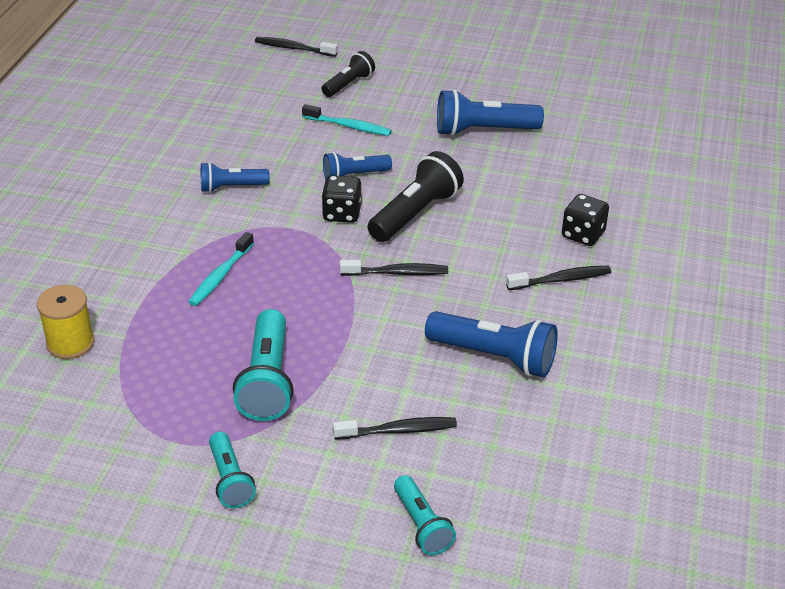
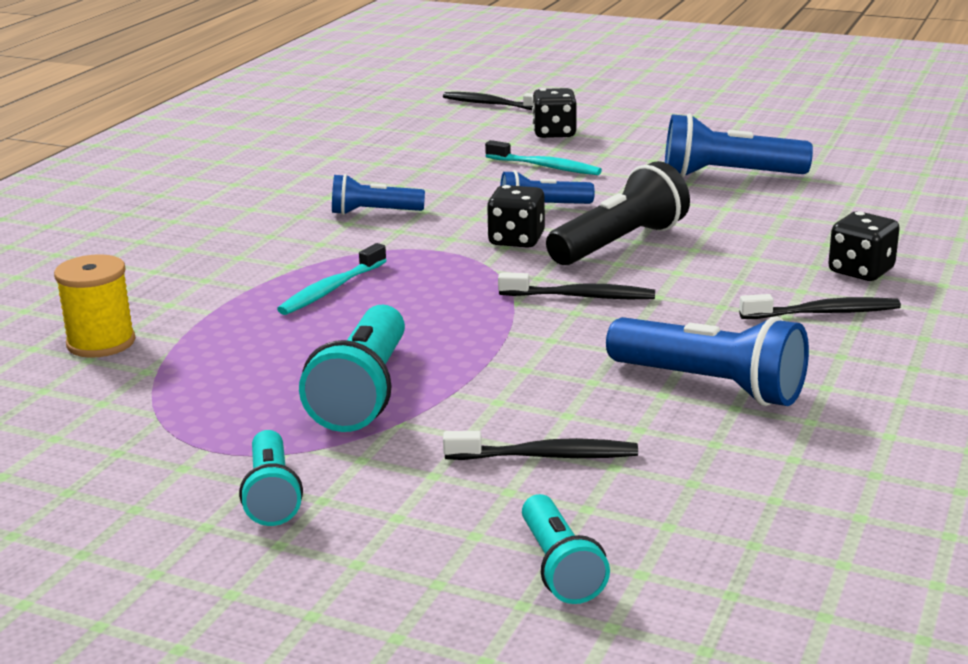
camera: 10 degrees right, 15 degrees down
black flashlight [321,51,375,97] -> black dice [532,88,577,138]

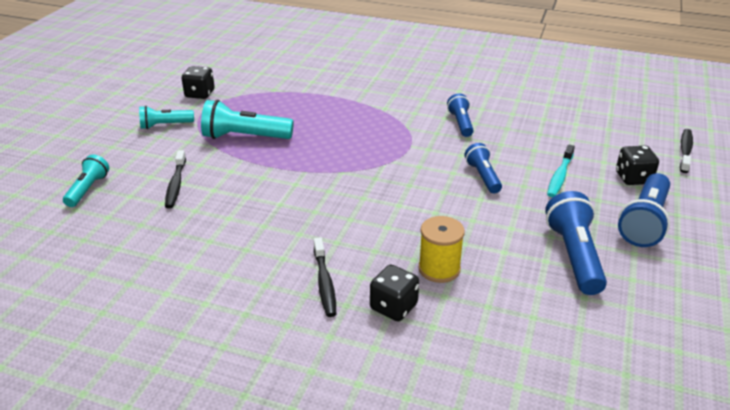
camera: 85 degrees right, 10 degrees up
yellow spool [54,254,135,358] -> yellow spool moved to [418,216,465,283]
turquoise toothbrush [277,243,387,315] -> none
black dice [487,185,545,248] -> black dice moved to [182,66,215,99]
black toothbrush [498,272,655,299] -> none
turquoise flashlight [522,494,610,604] -> turquoise flashlight turned 120 degrees clockwise [63,155,109,207]
black flashlight [546,161,690,265] -> none
blue flashlight [606,316,809,406] -> blue flashlight moved to [618,173,670,247]

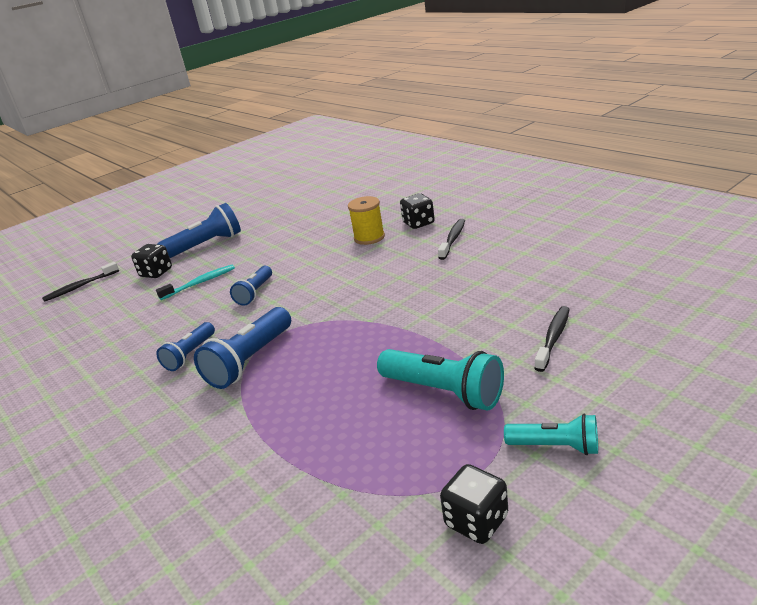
camera: 145 degrees left, 5 degrees down
turquoise flashlight [63,155,109,207] -> none
blue flashlight [545,191,607,295] -> blue flashlight moved to [194,307,291,389]

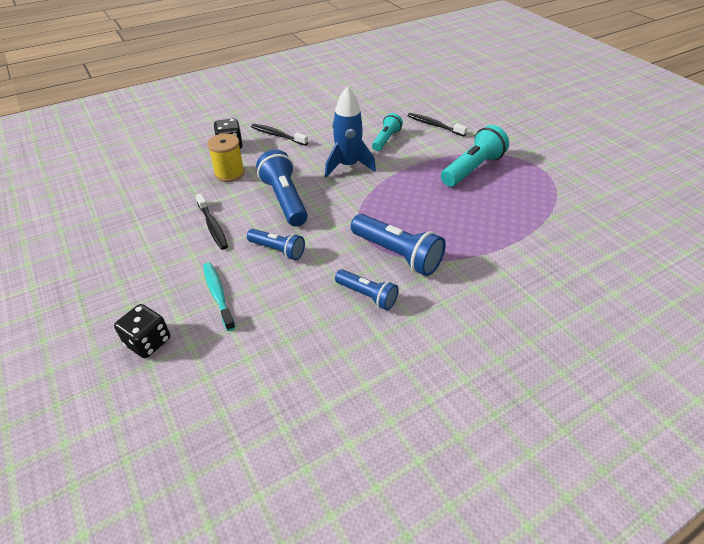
camera: 85 degrees left, 15 degrees up
black toothbrush [42,262,119,302] -> black toothbrush moved to [196,194,228,250]
blue flashlight [157,203,241,258] -> blue flashlight moved to [256,149,308,226]
black dice [440,464,508,544] -> none
turquoise flashlight [504,414,598,455] -> turquoise flashlight moved to [372,113,403,151]
none -> blue rocket [325,86,376,177]

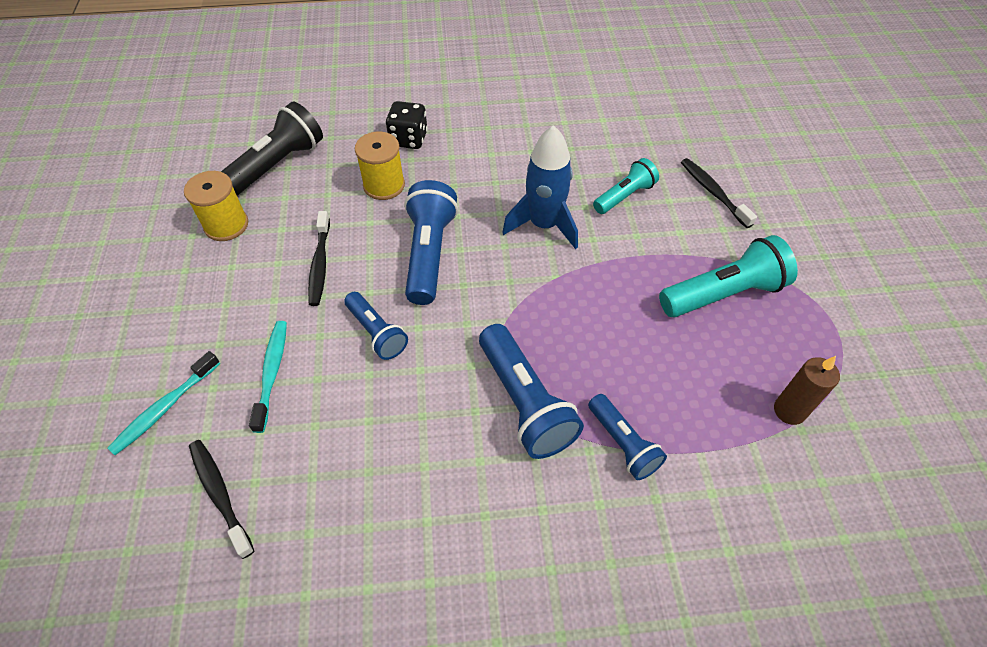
camera: 25 degrees right, 10 degrees up
black dice [114,304,170,358] -> turquoise toothbrush [107,351,220,455]
black toothbrush [251,124,308,146] -> black toothbrush moved to [189,440,254,559]
blue flashlight [335,269,399,310] -> blue flashlight moved to [588,394,667,480]
none -> yellow spool [184,171,248,241]
none -> black flashlight [221,101,323,196]
none -> brown candle [774,356,840,425]

